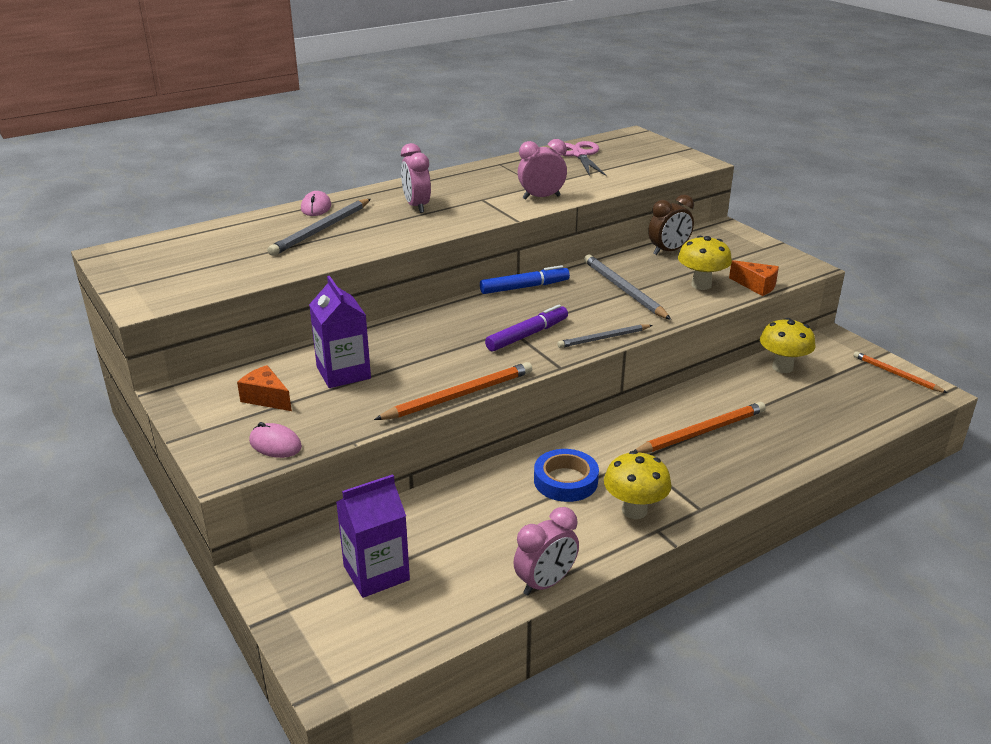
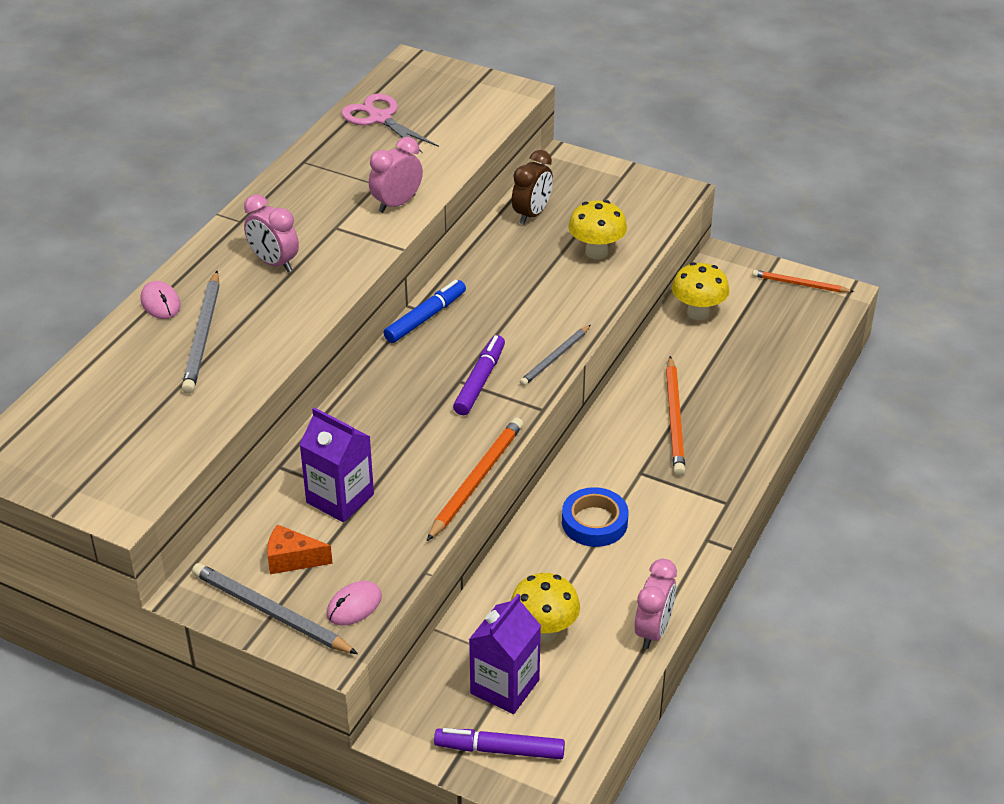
camera: 30 degrees left, 10 degrees up
pink mouse [249,422,302,458] -> pink mouse turned 45 degrees counterclockwise [326,581,382,625]
grey pencil [584,255,671,320] -> grey pencil moved to [192,563,358,654]
yellow mushroom [604,451,671,519] -> yellow mushroom moved to [511,573,580,642]
orange pencil [634,402,766,453] -> orange pencil turned 150 degrees clockwise [666,356,685,476]
orange cheese [729,260,779,296] -> none
none -> purple marker [434,728,565,759]

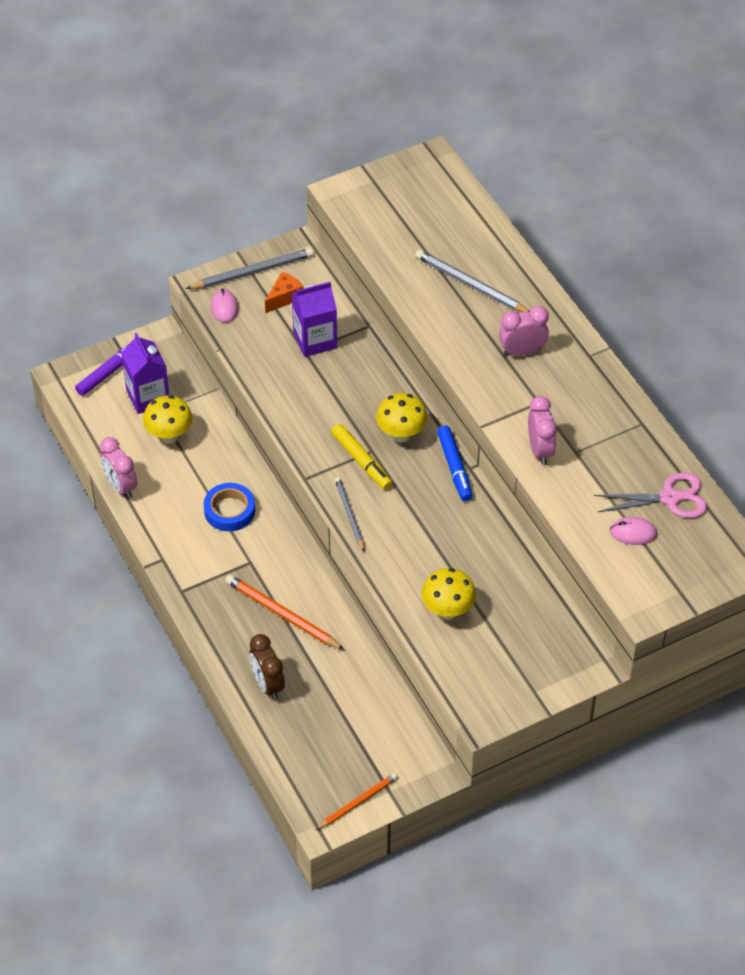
camera: 125 degrees right, 10 degrees up
pink mouse [140,281,181,319] -> pink mouse moved to [610,517,657,545]
orange pencil [427,418,523,541] -> none
purple marker [453,335,505,415] -> yellow marker [331,424,392,490]
brown clock [512,150,553,224] -> brown clock moved to [249,634,285,700]
yellow mushroom [672,262,730,320] -> yellow mushroom moved to [376,393,427,443]

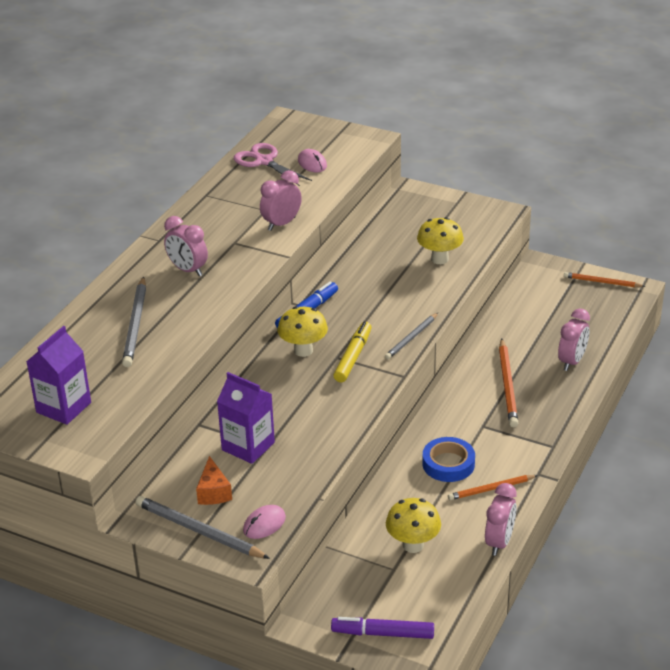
camera: 125 degrees left, 15 degrees down
purple carton [121,333,169,414] -> purple carton moved to [26,326,91,425]
brown clock [249,634,285,700] -> pink clock [558,309,590,371]
orange cheese [265,272,304,313] -> orange cheese turned 105 degrees counterclockwise [196,456,232,505]
none -> orange pencil [448,475,538,500]

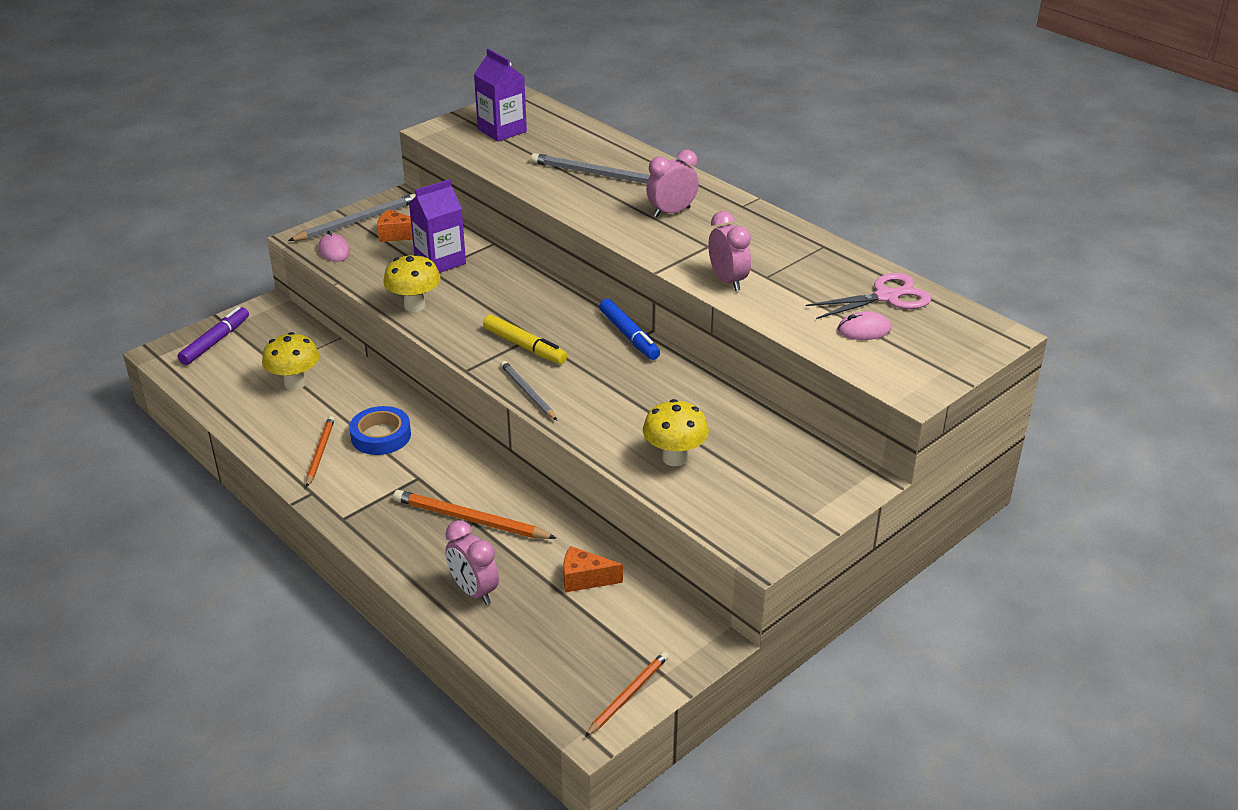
camera: 110 degrees right, 0 degrees up
yellow mushroom [278,306,328,357] -> yellow mushroom moved to [384,254,441,312]
pink clock [485,483,517,556] -> none
none -> orange cheese [563,546,623,592]

